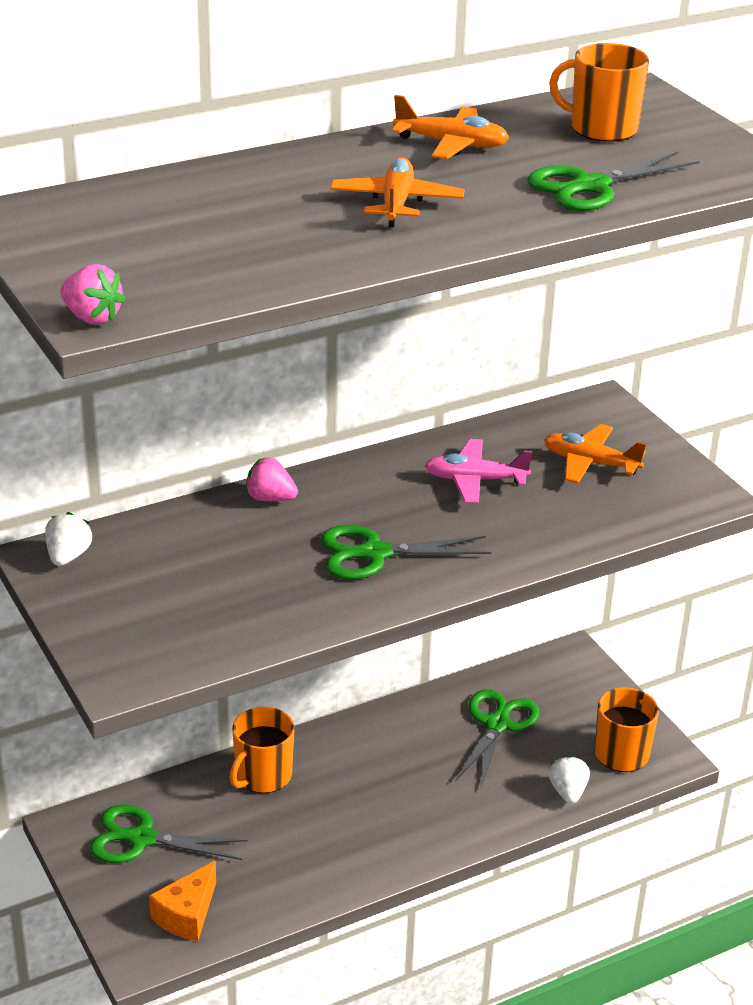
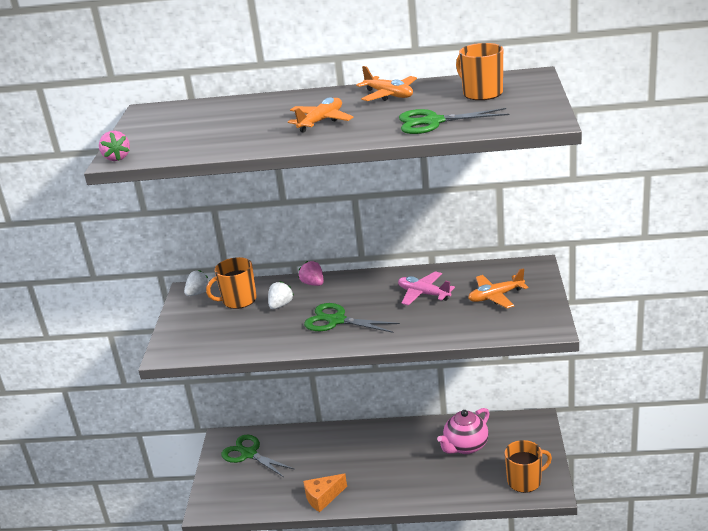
camera: 35 degrees right, 5 degrees down
orange cheese [149,861,216,941] -> orange cheese moved to [303,474,347,512]
orange mug [230,707,295,793] -> orange mug moved to [206,257,257,309]
green scissors [455,689,540,787] -> pink teapot [437,408,490,454]
orange plane [544,424,646,483] -> orange plane turned 75 degrees counterclockwise [468,268,528,308]
white strawberry [549,755,590,804] -> white strawberry moved to [268,281,294,309]

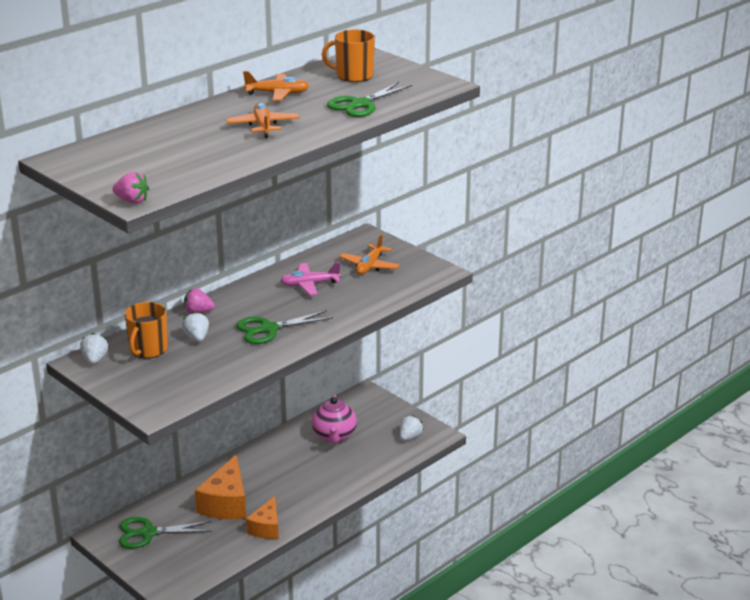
camera: 50 degrees left, 0 degrees up
orange mug [505,440,552,493] -> white strawberry [400,415,423,441]
none -> orange cheese [195,455,246,519]

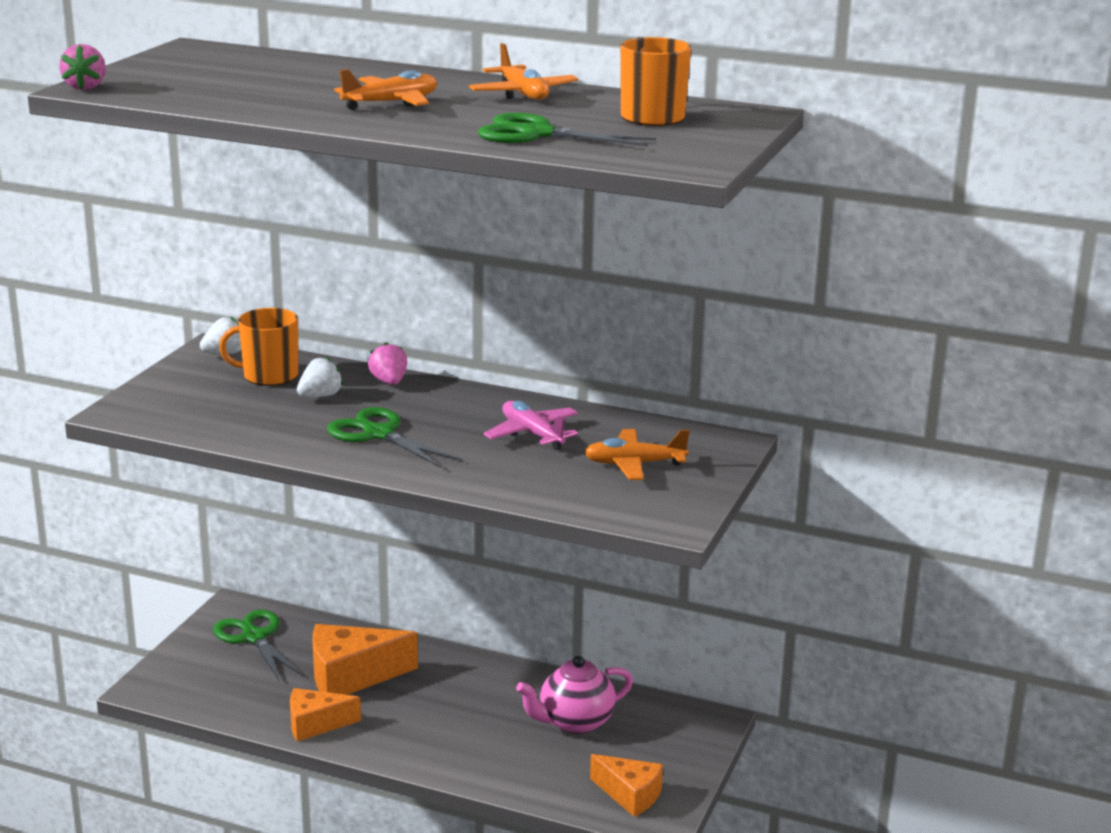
camera: 65 degrees right, 5 degrees down
white strawberry [400,415,423,441] -> orange cheese [590,754,663,817]

